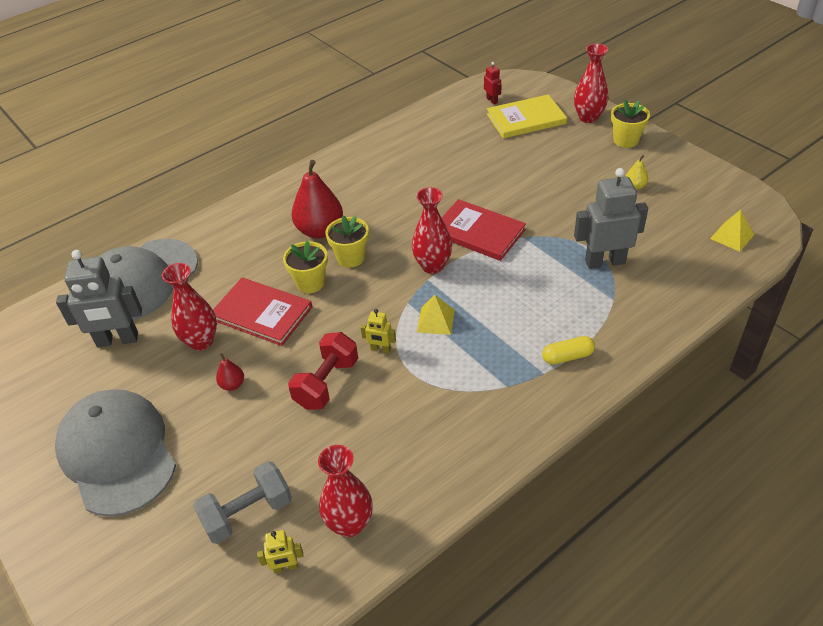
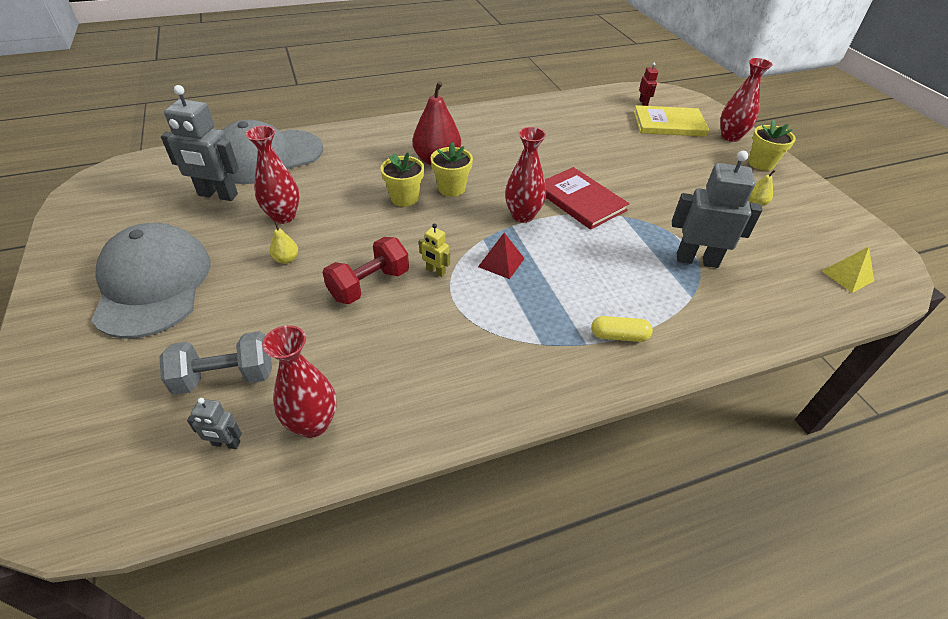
camera: 15 degrees right, 0 degrees up
red book [213,278,312,346] -> none
red pear [216,353,244,391] -> yellow pear [270,222,298,264]
yellow robot [257,530,303,573] -> grey robot [187,398,242,449]
yellow pyramid [417,295,455,335] -> red pyramid [478,233,525,279]

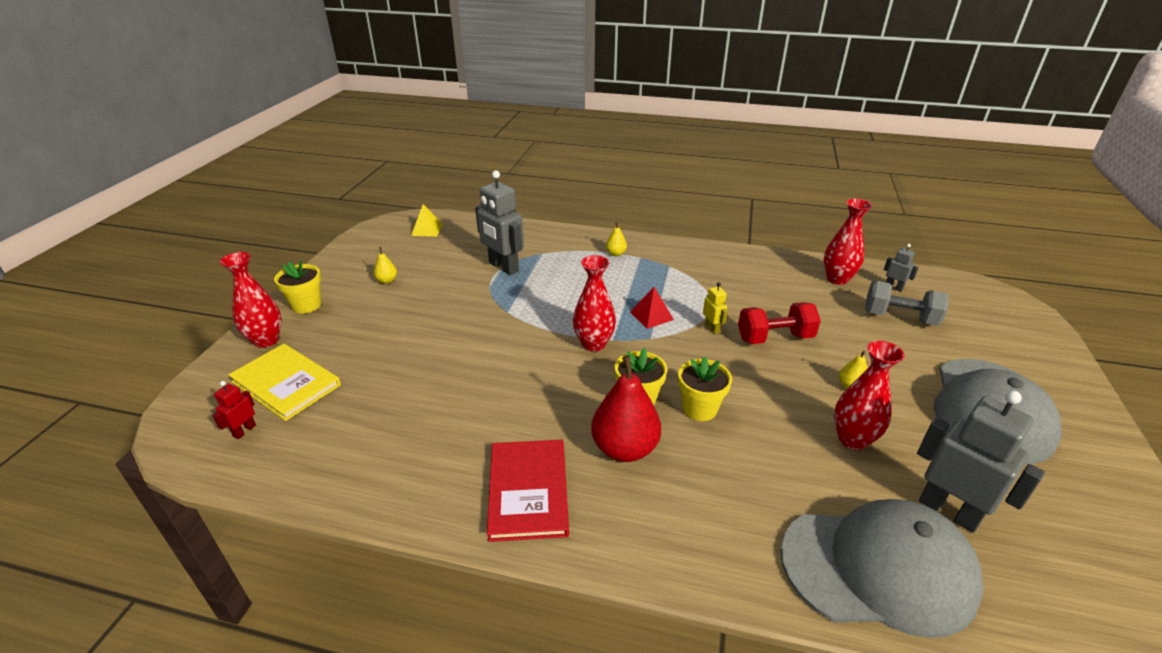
camera: 145 degrees left, 10 degrees down
red book [545,167,629,230] -> red book moved to [487,440,569,542]
yellow capsule [591,316,653,342] -> yellow pear [606,222,627,256]

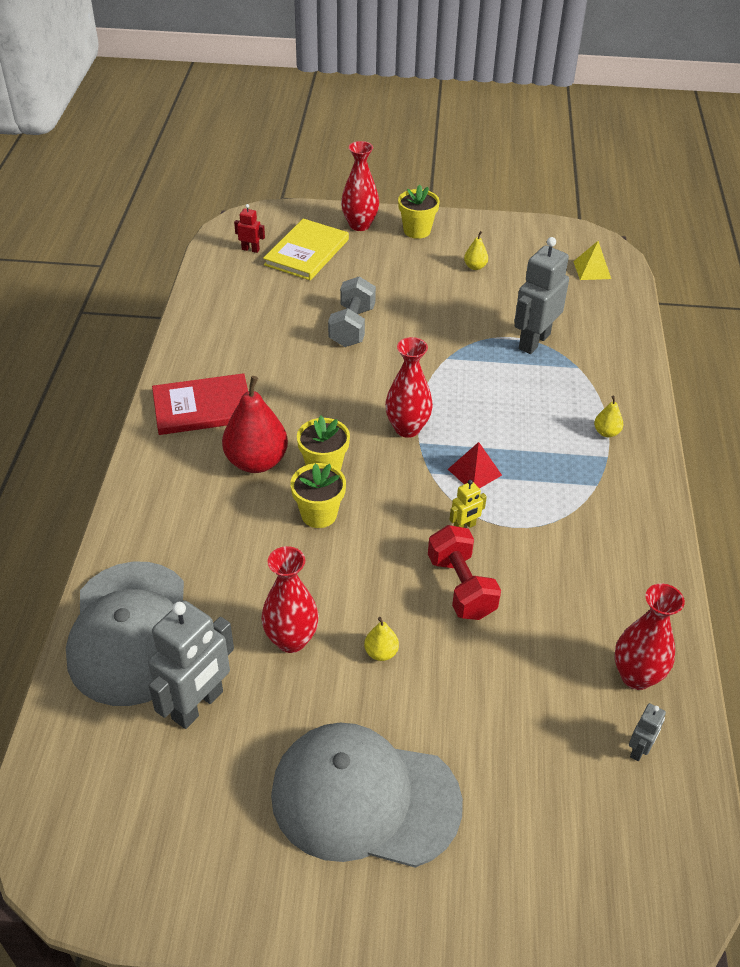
camera: 80 degrees right, 10 degrees up
grey dumbbell [865,281,949,326] -> grey dumbbell moved to [328,276,376,347]

